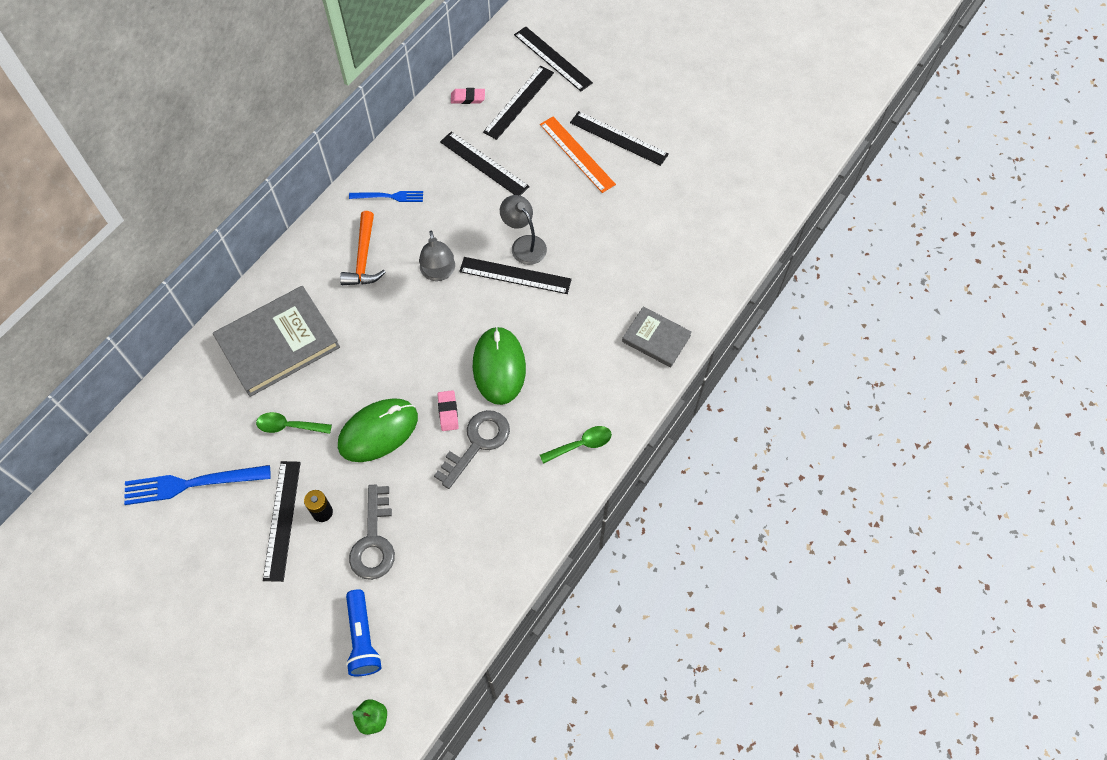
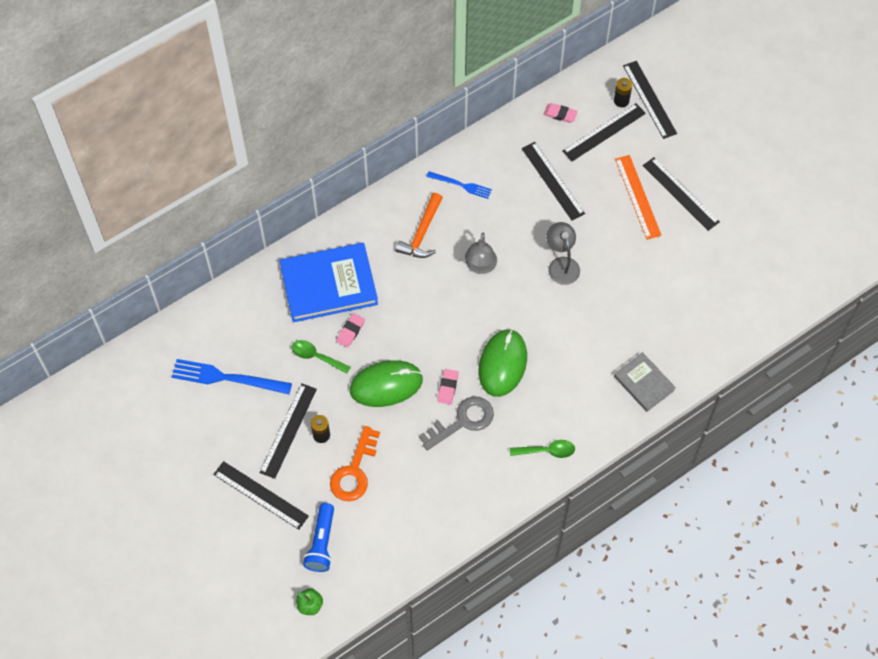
camera: 20 degrees right, 0 degrees up
grey book [213,286,340,397] -> blue book [280,243,378,322]
grey key [349,485,395,580] -> orange key [330,426,380,501]
black ruler [459,257,572,294] -> black ruler moved to [213,461,309,530]
none -> pink eraser [336,313,365,348]
none -> black battery [614,78,632,107]

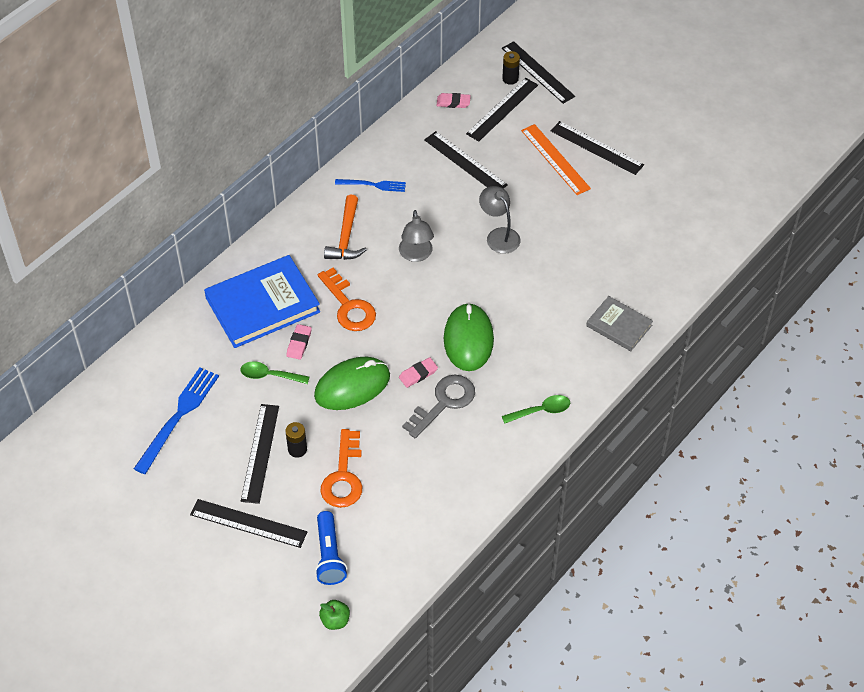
camera: 15 degrees left, 10 degrees down
blue fork [172,359,292,395] -> blue fork turned 120 degrees clockwise [134,367,219,474]
pink eraser [438,369,458,405] -> pink eraser turned 60 degrees clockwise [399,357,438,388]
none -> orange key [318,268,376,331]

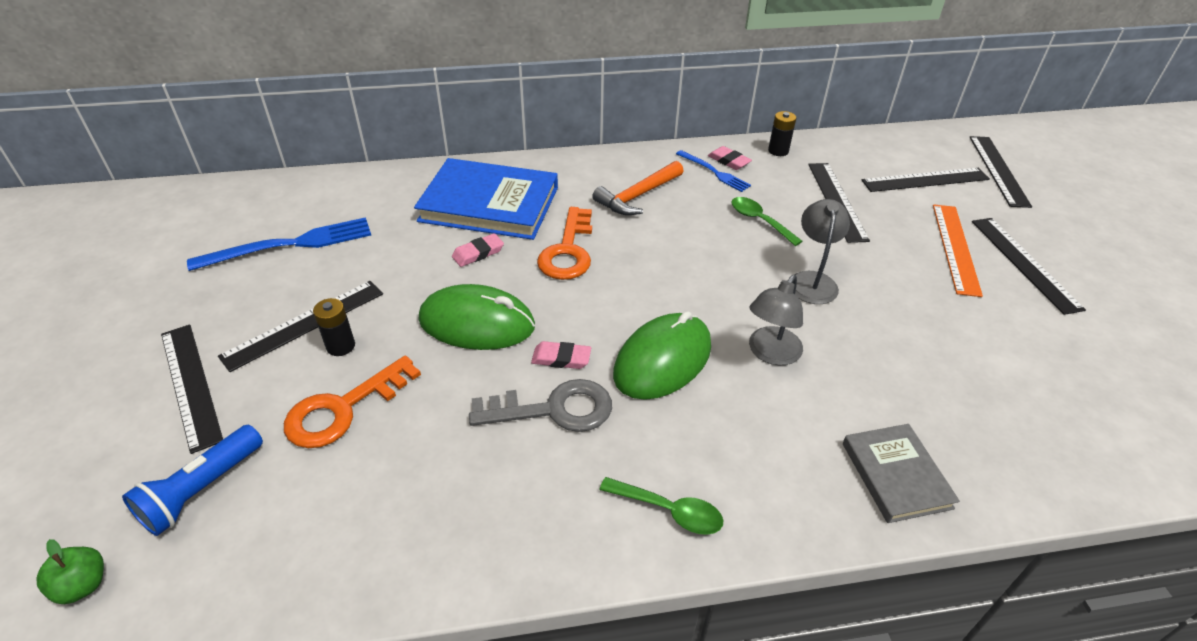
camera: 40 degrees right, 10 degrees down
green spoon [240,361,309,384] -> green spoon moved to [731,197,802,246]
grey lamp [399,210,434,262] -> grey lamp moved to [749,275,803,365]
pink eraser [436,93,471,108] -> pink eraser moved to [708,146,752,170]
black battery [502,51,520,85] -> black battery moved to [768,111,796,156]

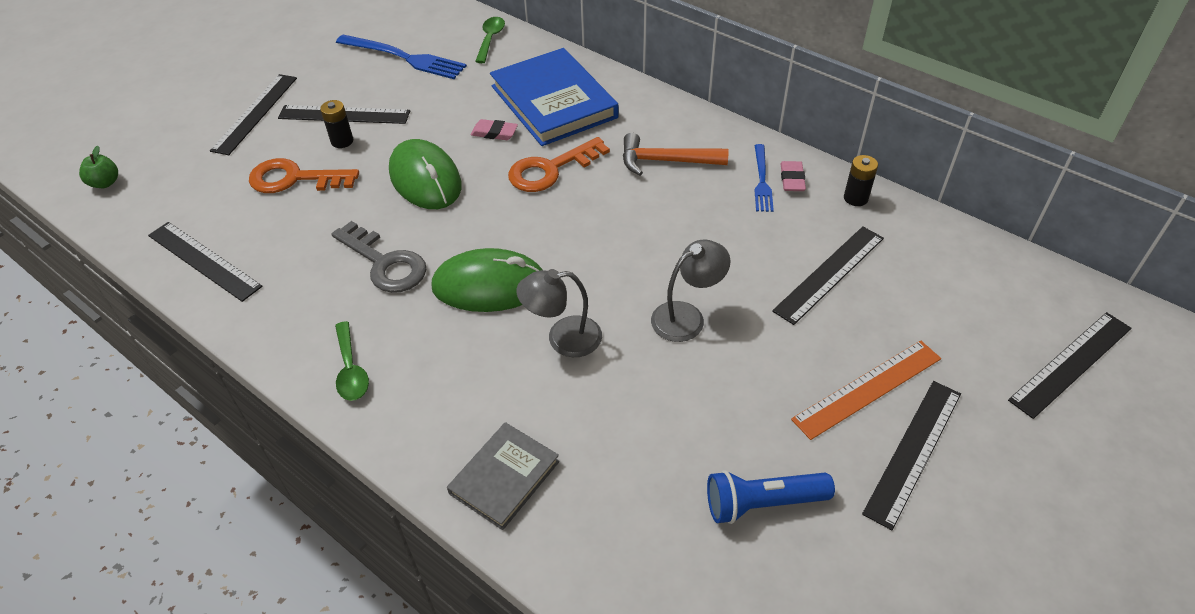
camera: 50 degrees right, 5 degrees up
blue flashlight [122,425,263,536] -> blue flashlight moved to [707,470,835,524]
pink eraser [531,341,591,369] -> none
green spoon [731,197,802,246] -> green spoon moved to [475,17,505,63]
black ruler [862,168,990,192] -> black ruler moved to [148,222,263,302]

